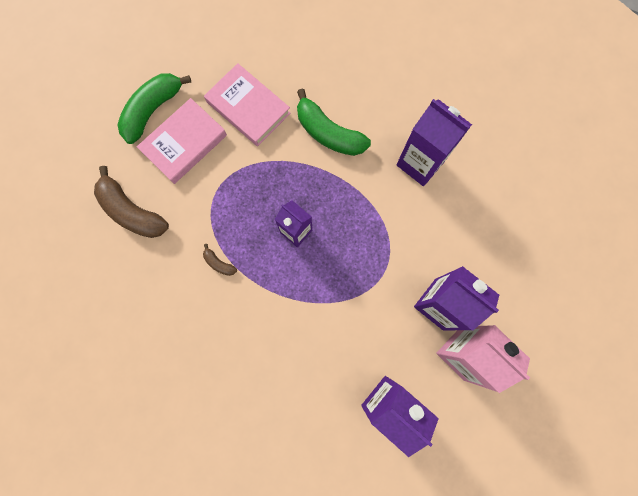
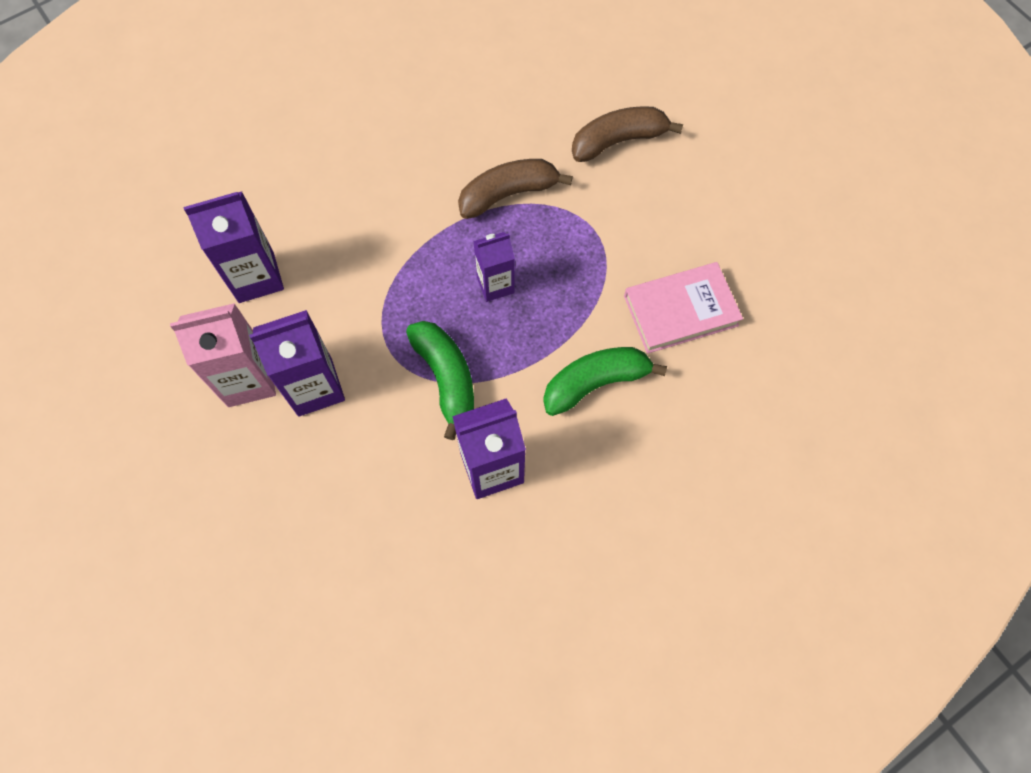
camera: 120 degrees right, 10 degrees down
green banana [118,73,191,144] -> green banana moved to [406,321,474,440]
pink book [137,98,227,184] -> none
brown banana [203,244,237,276] -> brown banana [458,159,573,219], size x2.24

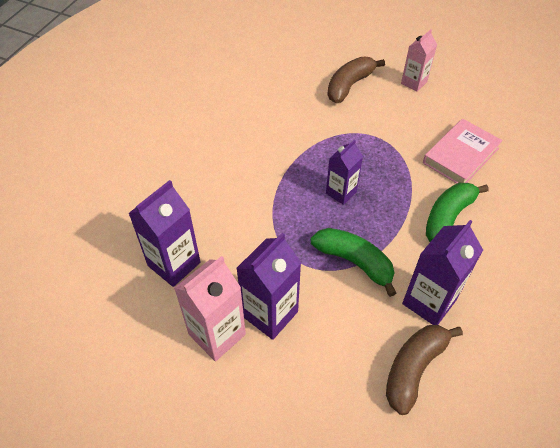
camera: 30 degrees left, 15 degrees down
brown banana [458,159,573,219] -> brown banana moved to [386,325,463,415]
none -> pink carton [401,29,437,92]

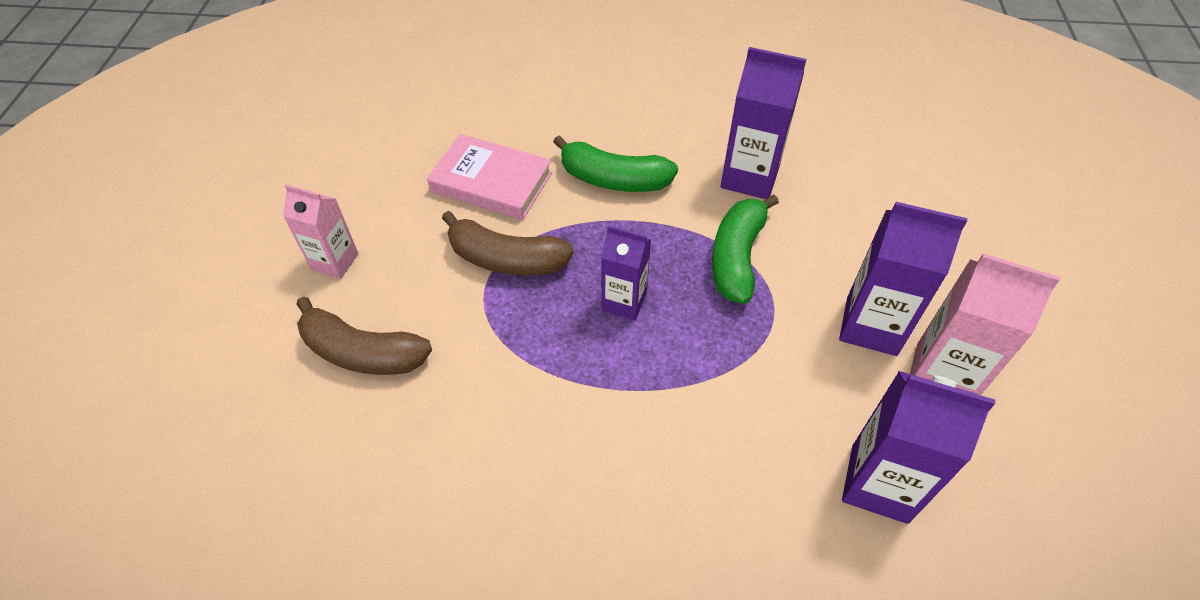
camera: 110 degrees left, 0 degrees up
brown banana [386,325,463,415] -> brown banana moved to [442,211,574,276]

